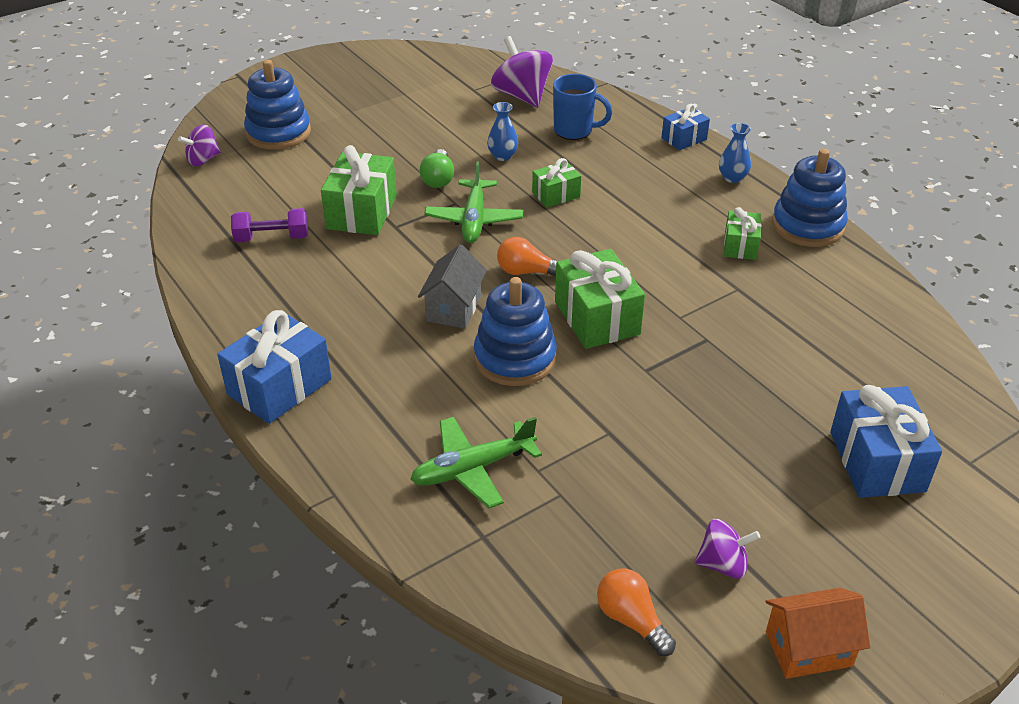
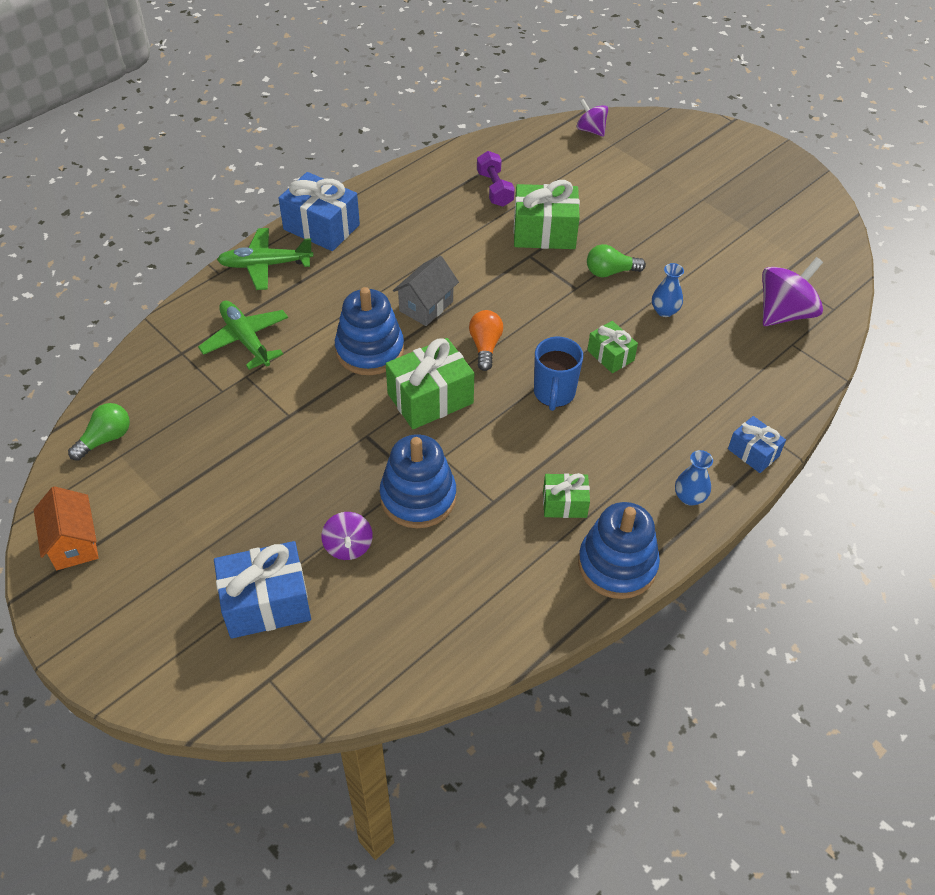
camera: 80 degrees right, 10 degrees up
blue stacking toy [244,60,311,150] -> blue stacking toy moved to [380,434,456,528]
grey house [418,244,487,329] -> grey house turned 60 degrees counterclockwise [393,256,459,326]
green plane [424,161,523,243] -> green plane moved to [217,228,314,290]
blue mug [553,74,612,140] -> blue mug moved to [534,337,583,411]
orange light bulb [597,568,676,656] -> green light bulb [68,403,130,461]
purple spinning top [695,519,760,579] -> purple spinning top moved to [321,512,373,560]

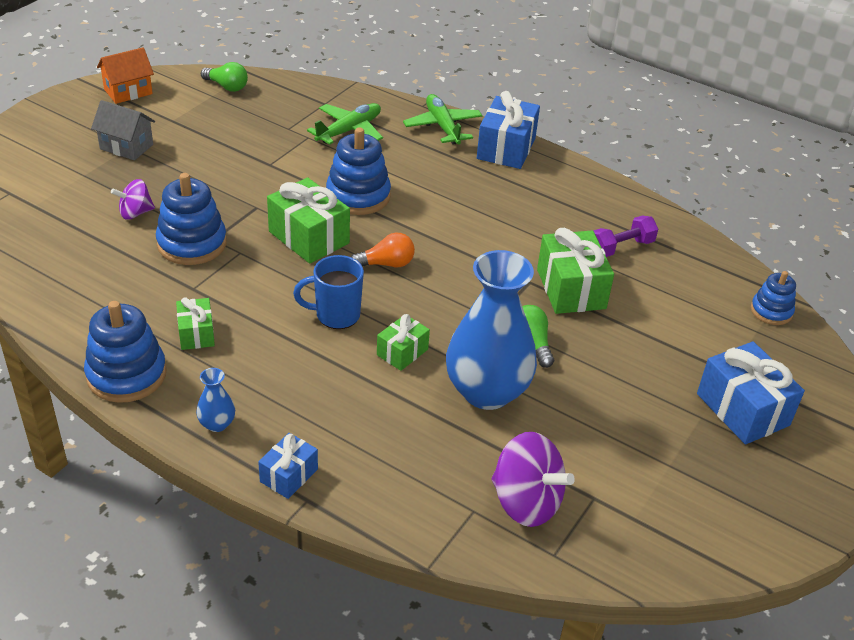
camera: 75 degrees right, 10 degrees down
blue gift [214,541,311,639] -> blue gift moved to [697,341,805,444]
grey house [393,256,459,326] -> grey house moved to [91,100,155,160]
purple spinning top [577,99,608,137] -> blue stacking toy [751,271,796,325]
blue vase [652,263,684,317] -> blue vase [446,250,537,410], size x2.45

